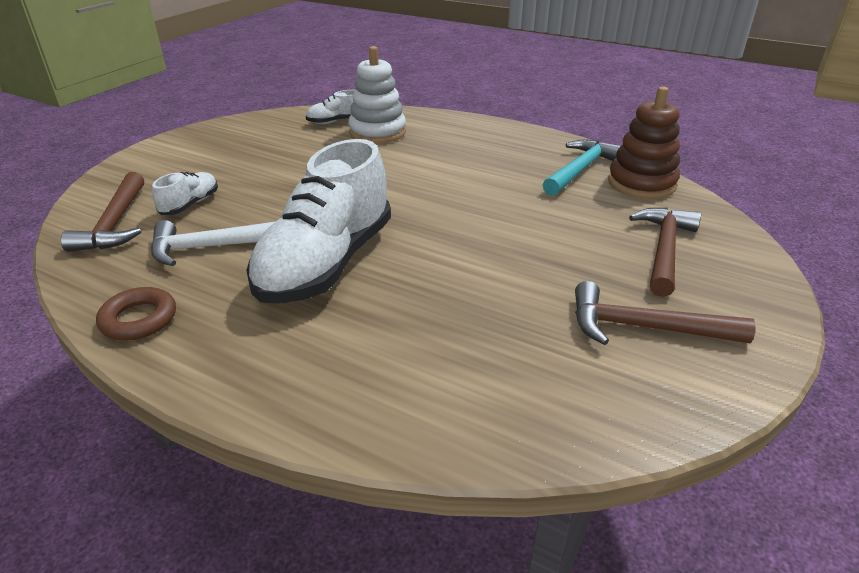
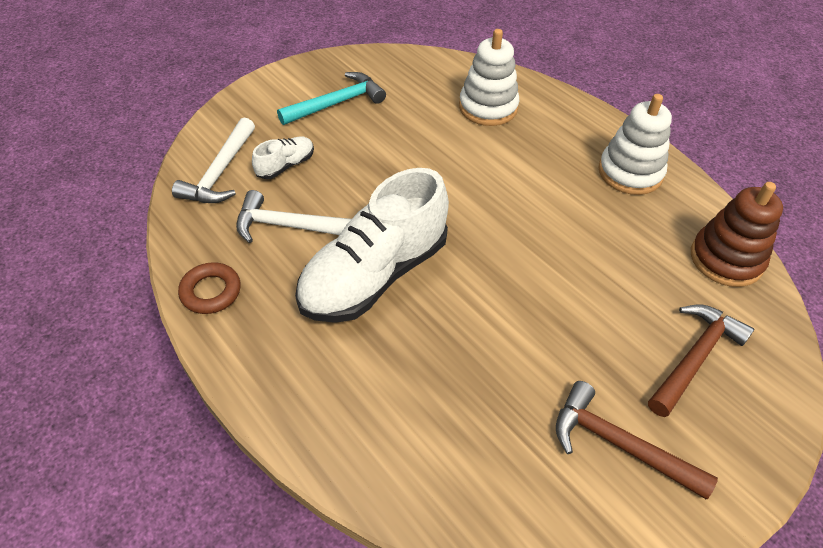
camera: 20 degrees right, 15 degrees up
brown hammer [61,172,144,252] -> white hammer [172,117,255,203]
white shoe [306,90,355,124] -> none
turquoise hammer [543,140,621,196] -> turquoise hammer moved to [277,72,386,125]
none -> white stacking toy [599,94,672,195]

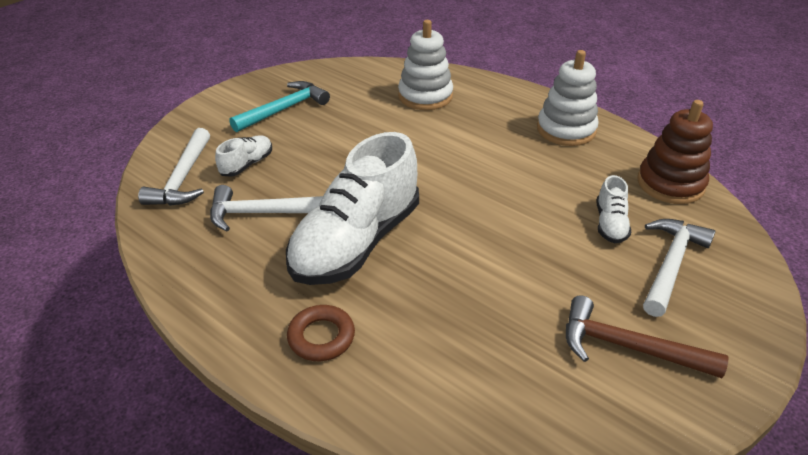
camera: 10 degrees left, 10 degrees down
brown ring [178,262,241,314] -> brown ring moved to [287,305,355,361]
brown hammer [648,304,754,417] -> white hammer [643,219,715,317]
none -> white shoe [597,175,631,243]

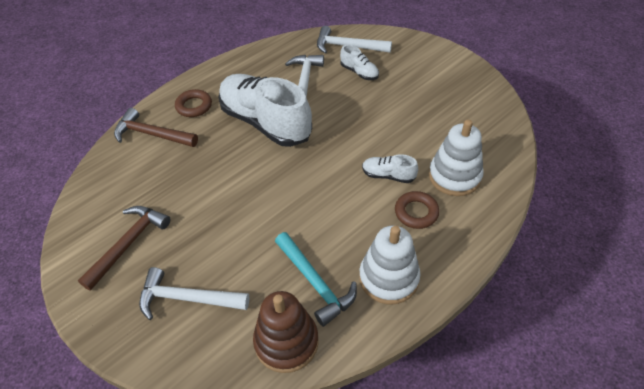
camera: 100 degrees right, 10 degrees up
turquoise hammer [229,81,330,132] -> turquoise hammer moved to [275,232,357,327]
white shoe [597,175,631,243] -> white shoe moved to [362,154,418,183]
white hammer [643,219,715,317] -> white hammer turned 150 degrees clockwise [139,267,249,320]
none -> brown hammer [114,108,198,147]
none -> brown ring [395,191,439,229]

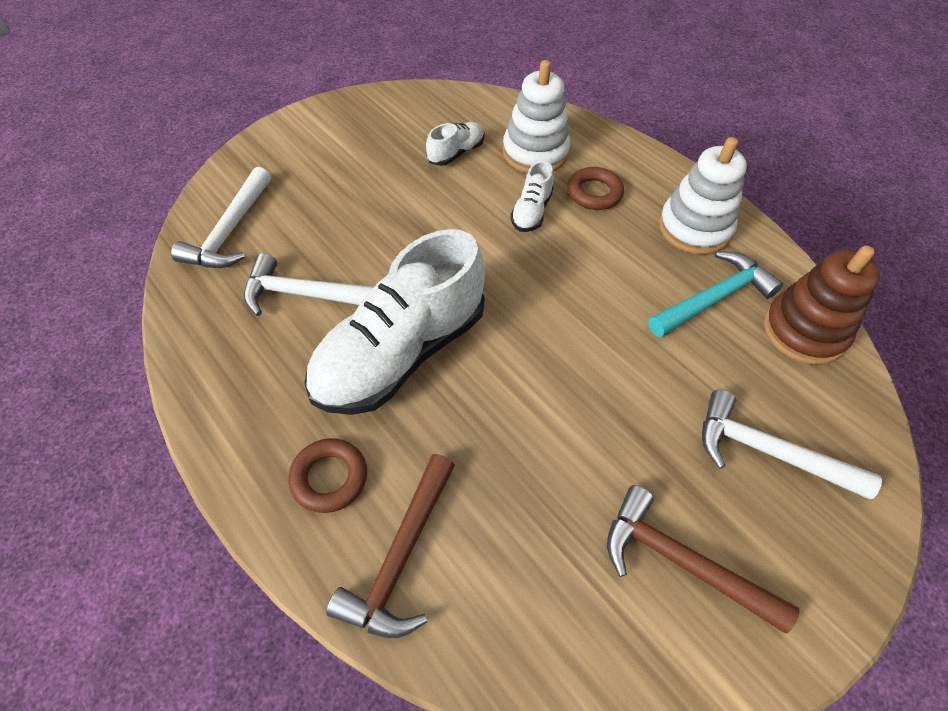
camera: 90 degrees left, 5 degrees up
white hammer [139,267,249,320] -> white hammer turned 105 degrees clockwise [702,389,882,499]
white shoe [340,45,379,80] -> white shoe moved to [426,122,485,166]

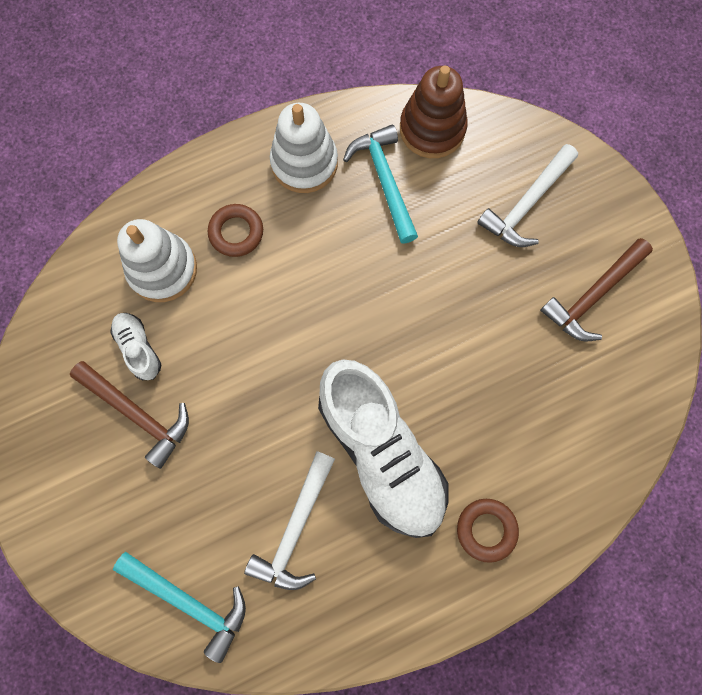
camera: 75 degrees left, 20 degrees up
white hammer [171,167,271,268] -> turquoise hammer [113,552,246,663]
brown hammer [326,454,455,638] -> brown hammer moved to [70,361,189,469]
white shoe [510,160,554,232] -> none

